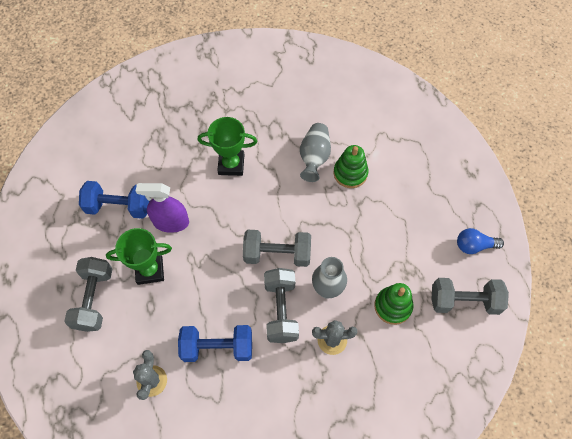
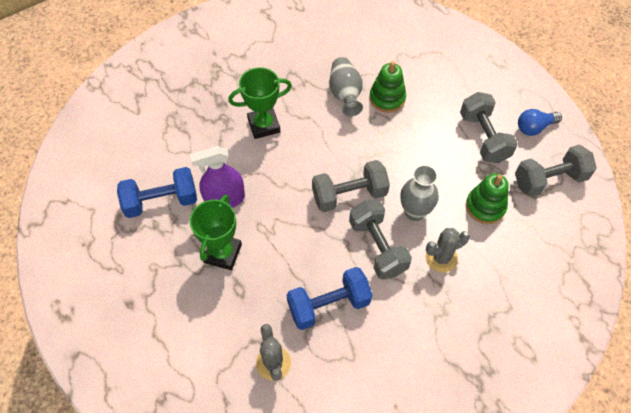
camera: 20 degrees left, 5 degrees down
grey dumbbell [64,257,112,332] -> grey dumbbell moved to [460,92,518,163]
green trophy [106,228,172,285] -> green trophy turned 45 degrees counterclockwise [190,195,242,270]

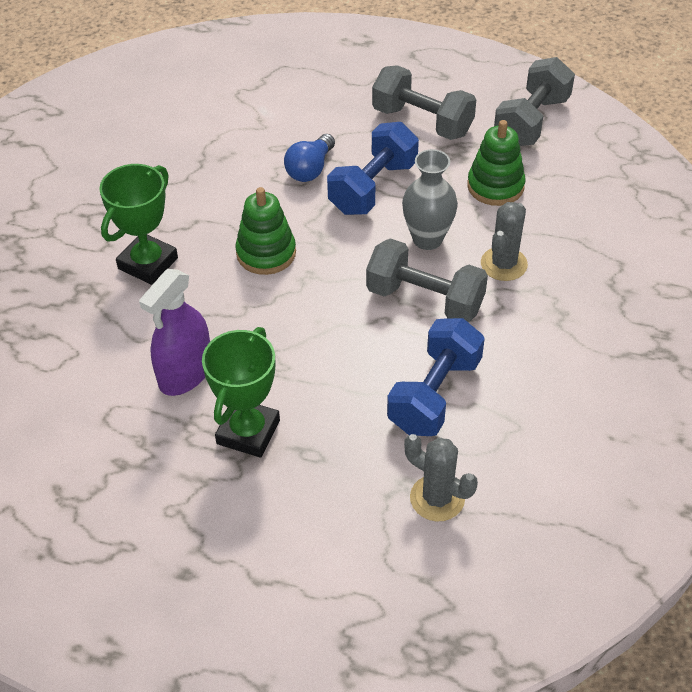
camera: 40 degrees left, 10 degrees down
blue dumbbell [117,167,197,218] -> blue dumbbell moved to [327,122,419,215]
green trophy [190,195,242,270] -> green trophy turned 45 degrees clockwise [202,327,280,458]
grey dumbbell [312,160,390,212] -> none
grey vase [330,57,363,116] -> none
green stacking toy [369,61,406,113] -> green stacking toy moved to [235,187,296,275]
blue light bulb [518,109,562,136] -> blue light bulb moved to [284,134,335,182]

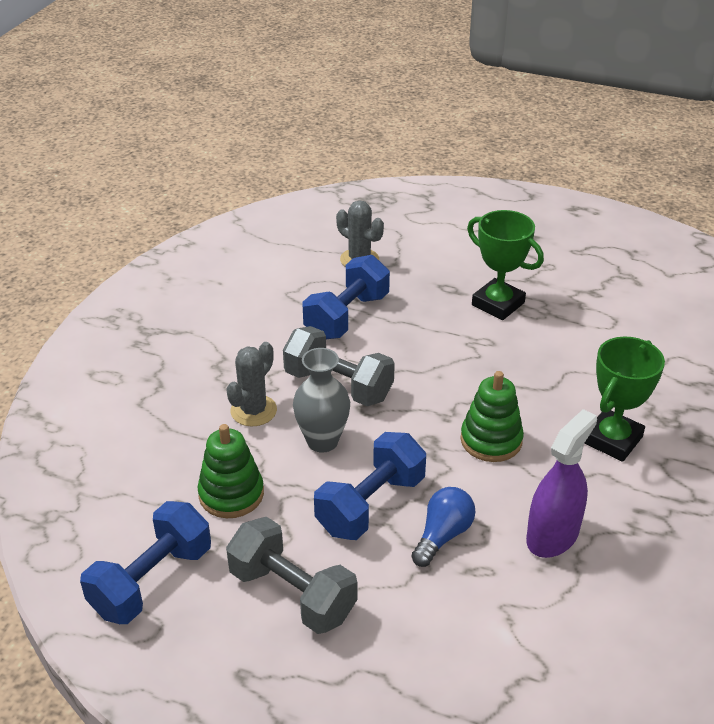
camera: 175 degrees left, 10 degrees down
purple spray bottle [139,269,210,396] -> purple spray bottle moved to [526,409,597,558]
green trophy [202,327,280,458] -> green trophy turned 75 degrees counterclockwise [467,210,544,320]
grey dumbbell [494,57,575,146] -> blue dumbbell [80,501,211,624]

